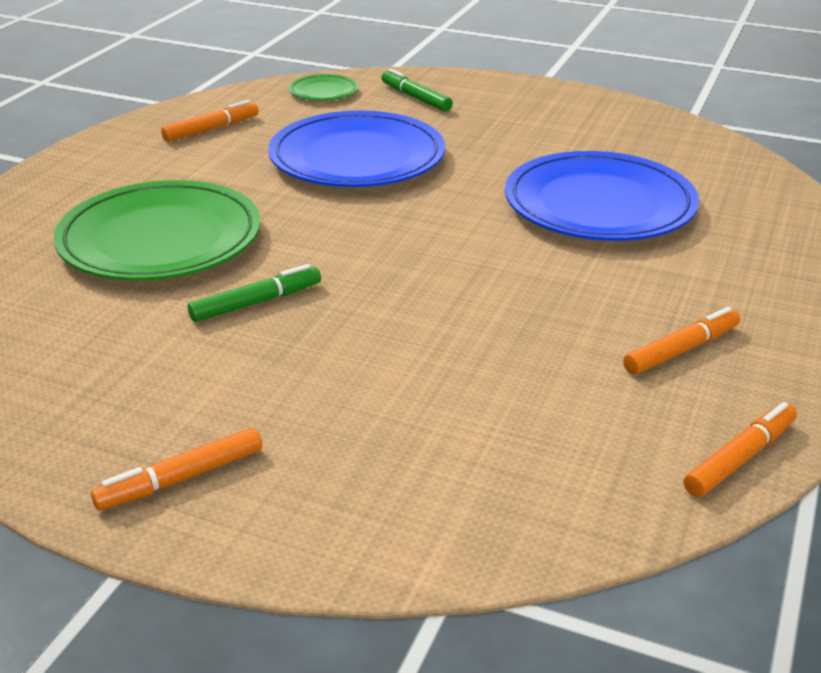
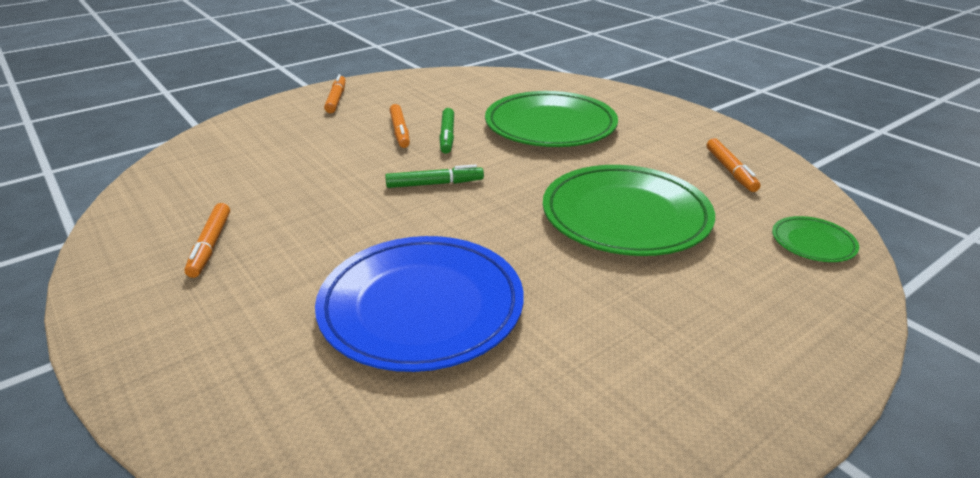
camera: 120 degrees right, 0 degrees up
blue plate [268,111,445,187] -> green plate [543,165,715,256]
green marker [381,69,453,112] -> green marker moved to [385,164,484,188]
orange marker [684,402,797,497] -> orange marker moved to [390,104,410,148]

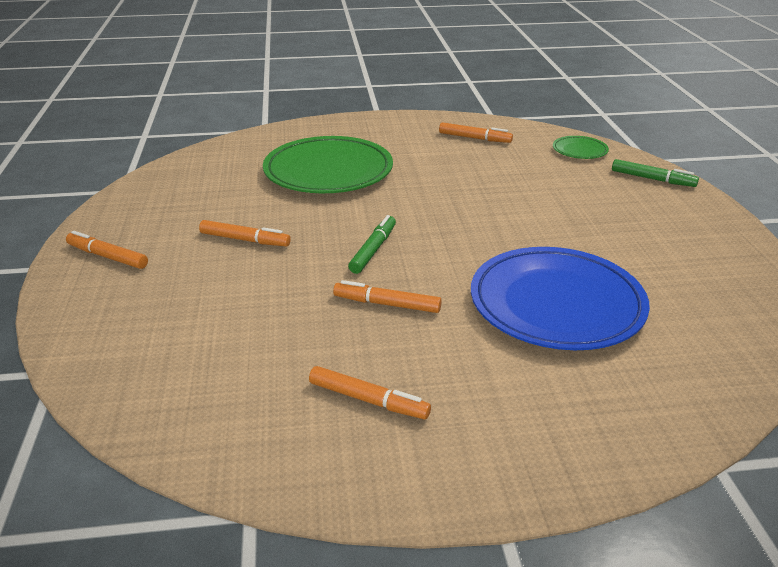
camera: 60 degrees left, 0 degrees up
green marker [439,108,454,154] -> green marker moved to [612,159,699,187]
green plate [543,165,715,256] -> none
none -> orange marker [333,280,442,313]

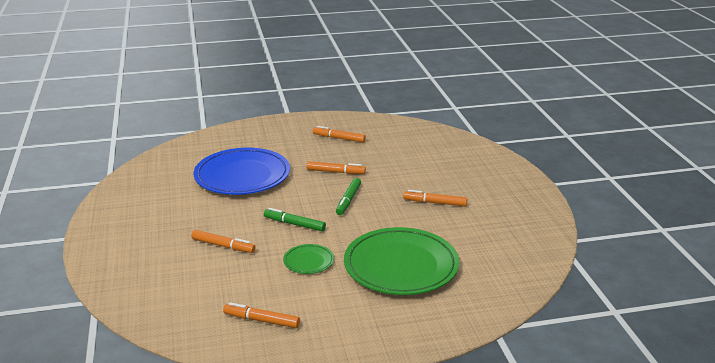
camera: 175 degrees right, 5 degrees down
orange marker [66,231,148,269] -> orange marker moved to [191,230,256,253]
green plate [553,136,609,159] -> green plate moved to [283,244,334,274]
green marker [612,159,699,187] -> green marker moved to [264,208,326,231]

